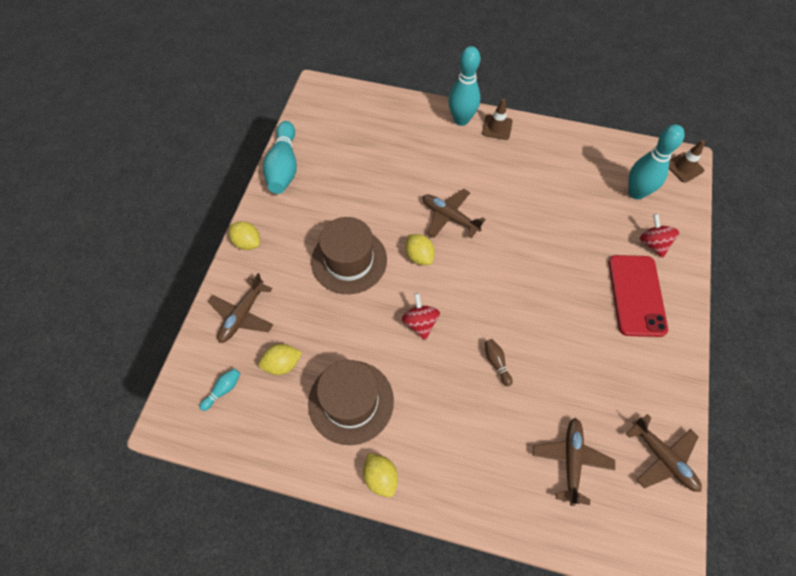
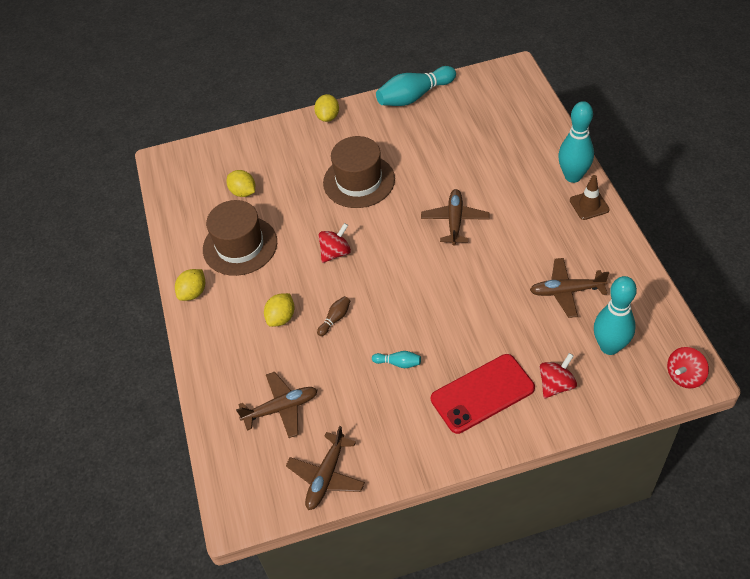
camera: 65 degrees right, 10 degrees down
turquoise bowling pin [199,368,240,411] -> turquoise bowling pin moved to [372,351,421,368]
brown plane [208,273,273,343] -> brown plane moved to [530,258,609,318]
yellow lemon [405,234,435,265] -> yellow lemon moved to [264,293,294,327]
brown traffic cone [669,140,705,183] -> red spinning top [667,347,709,389]

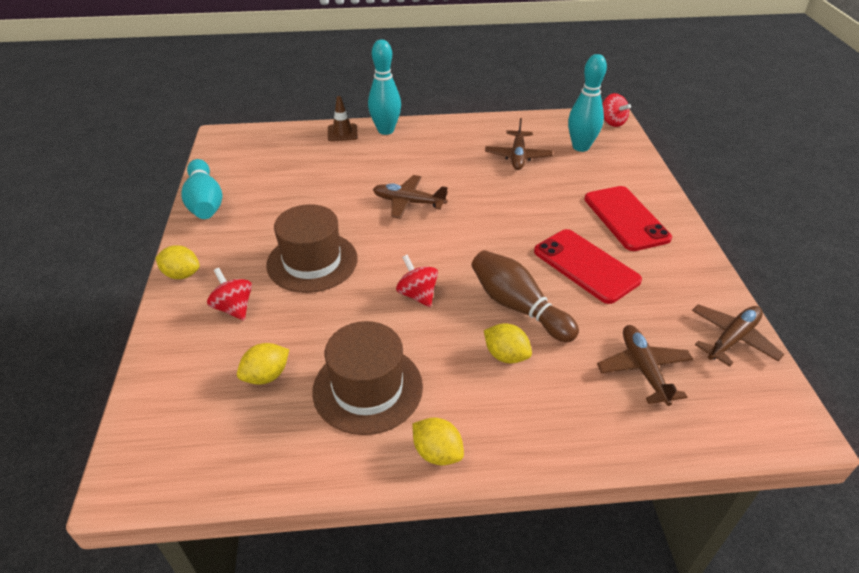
camera: 85 degrees left, 10 degrees down
brown plane [286,426,365,510] -> brown plane turned 75 degrees counterclockwise [692,304,784,366]
brown bowling pin [317,296,350,336] -> brown bowling pin [471,250,579,343], size x2.22
turquoise bowling pin [372,351,421,368] -> red phone [534,229,642,304]
red spinning top [540,353,577,398] -> red spinning top moved to [207,268,252,320]
brown traffic cone [570,175,610,220] -> brown traffic cone moved to [328,96,358,141]

